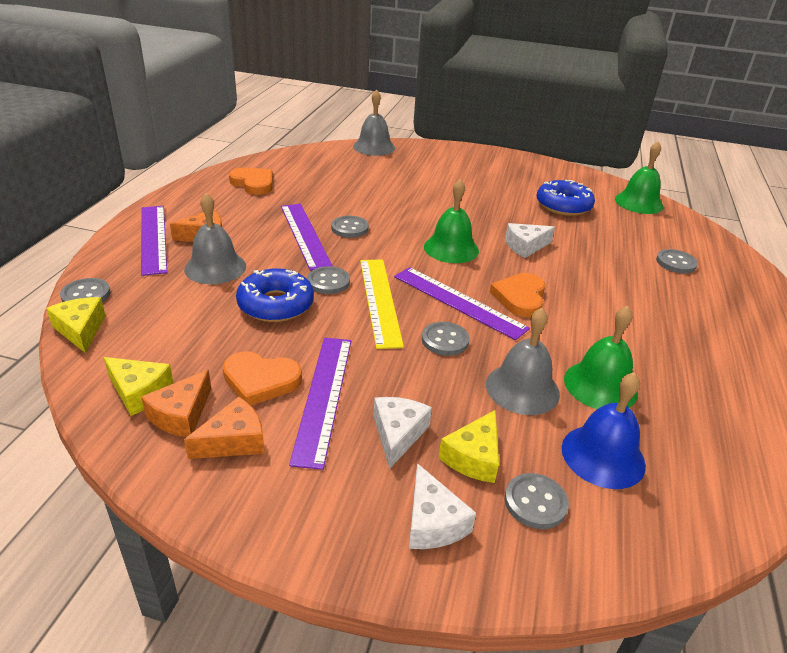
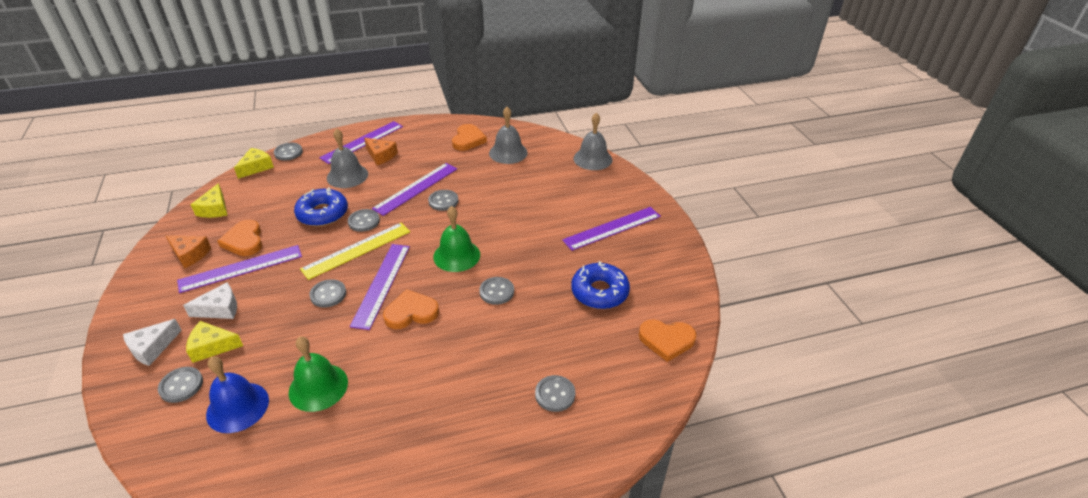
camera: 60 degrees right, 5 degrees up
orange cheese [141,370,211,437] -> none
grey bell [486,308,560,415] -> grey bell moved to [489,107,528,164]
white cheese [505,223,555,258] -> grey button [479,277,514,305]
green bell [615,141,663,214] -> orange heart [639,320,696,362]
none -> purple ruler [562,207,661,251]

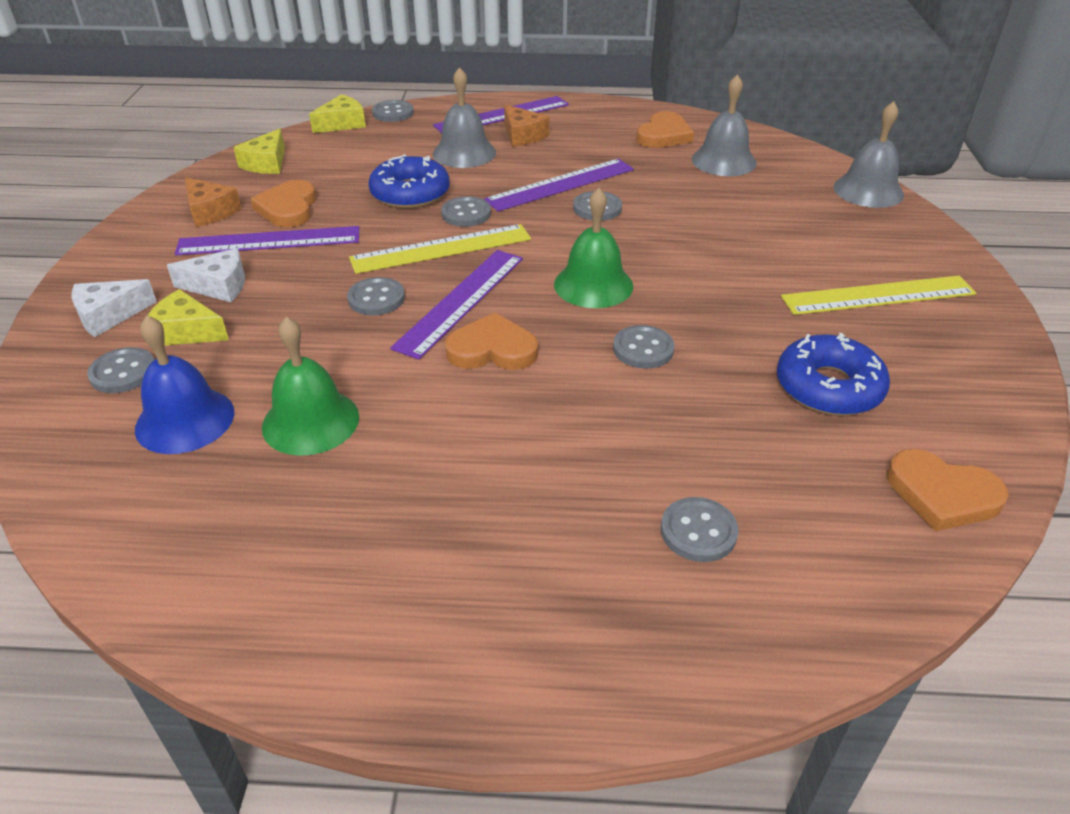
camera: 20 degrees right, 0 degrees up
purple ruler [562,207,661,251] -> yellow ruler [781,276,976,315]

